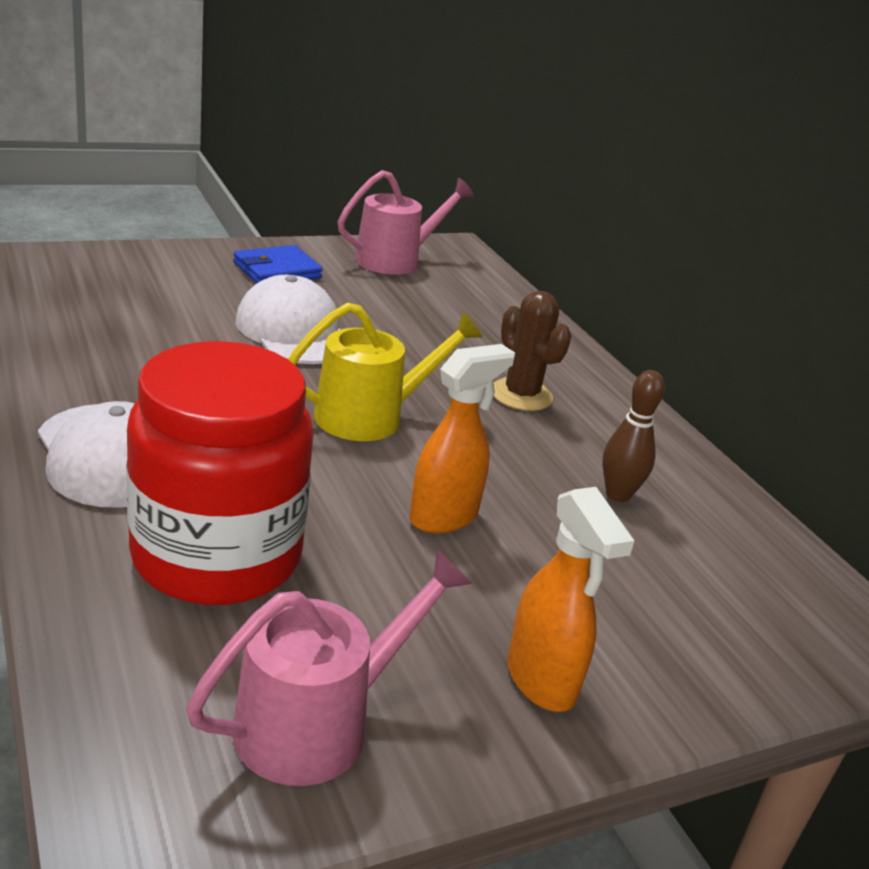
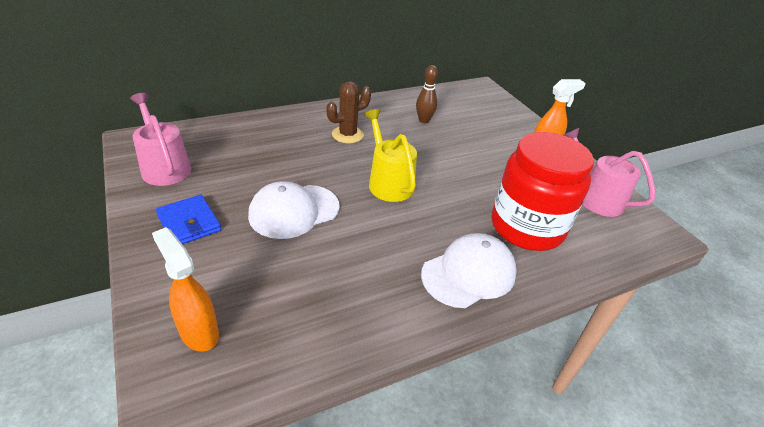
camera: 90 degrees left, 10 degrees up
orange spray bottle [409,344,515,534] -> orange spray bottle moved to [152,227,219,352]

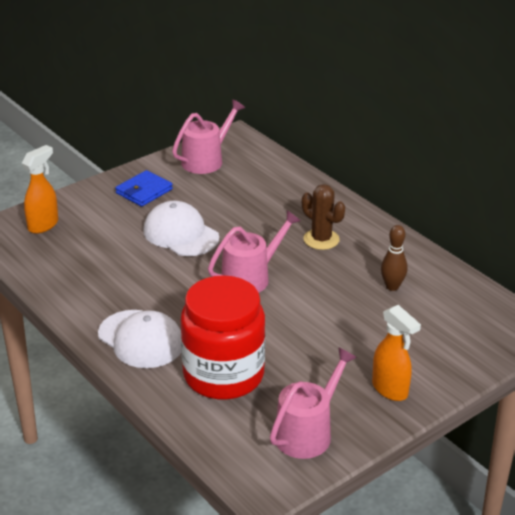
camera: 80 degrees right, 5 degrees down
yellow watering can [364,109,417,202] -> pink watering can [208,210,301,293]

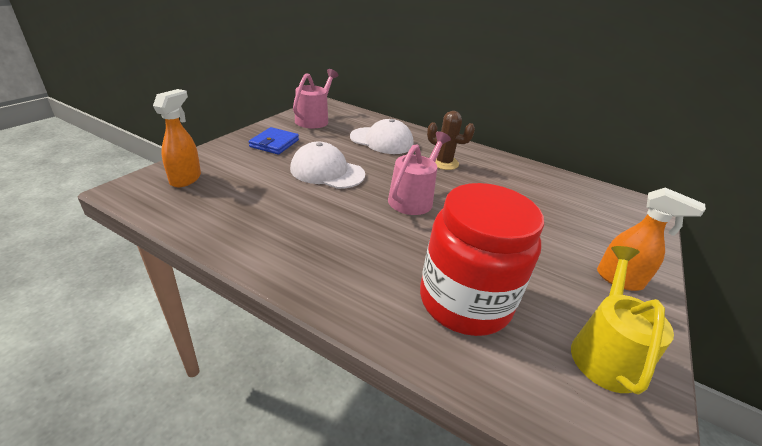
camera: 25 degrees left, 0 degrees up
white cap [98,310,181,368] -> white cap moved to [350,119,414,154]
pink watering can [270,347,357,459] -> yellow watering can [571,246,674,395]
brown bowling pin [381,225,408,291] -> none

